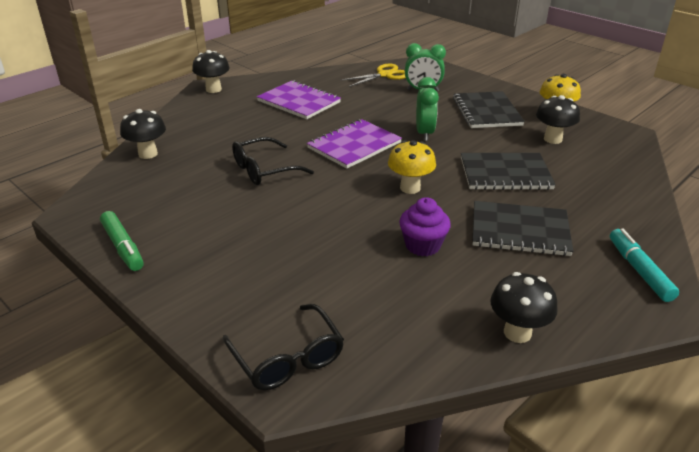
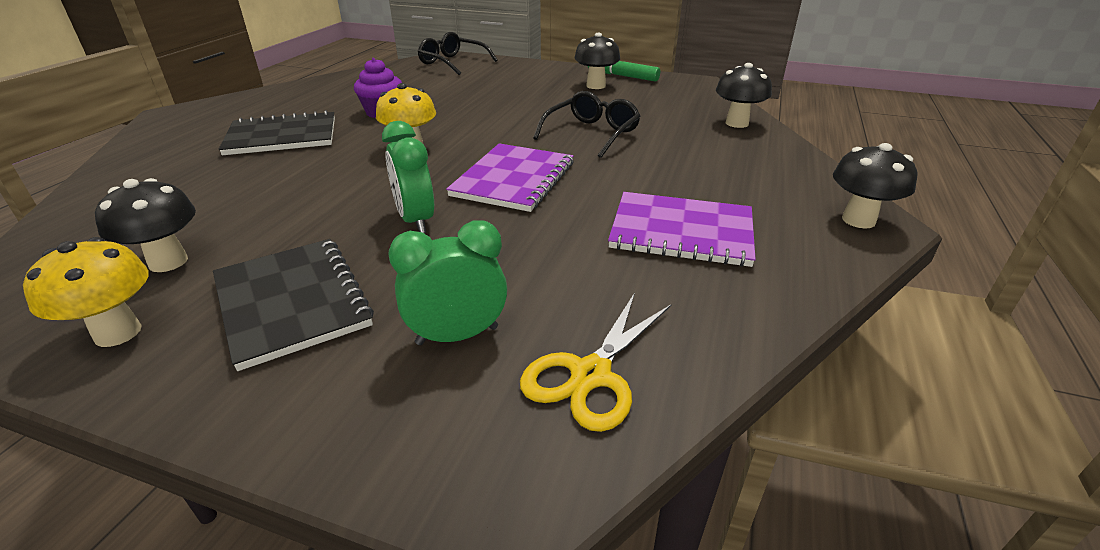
camera: 155 degrees right, 0 degrees up
black notebook [461,153,556,190] -> none
black mushroom [490,272,558,343] -> black mushroom moved to [575,33,620,89]
turquoise marker [610,228,679,302] -> none

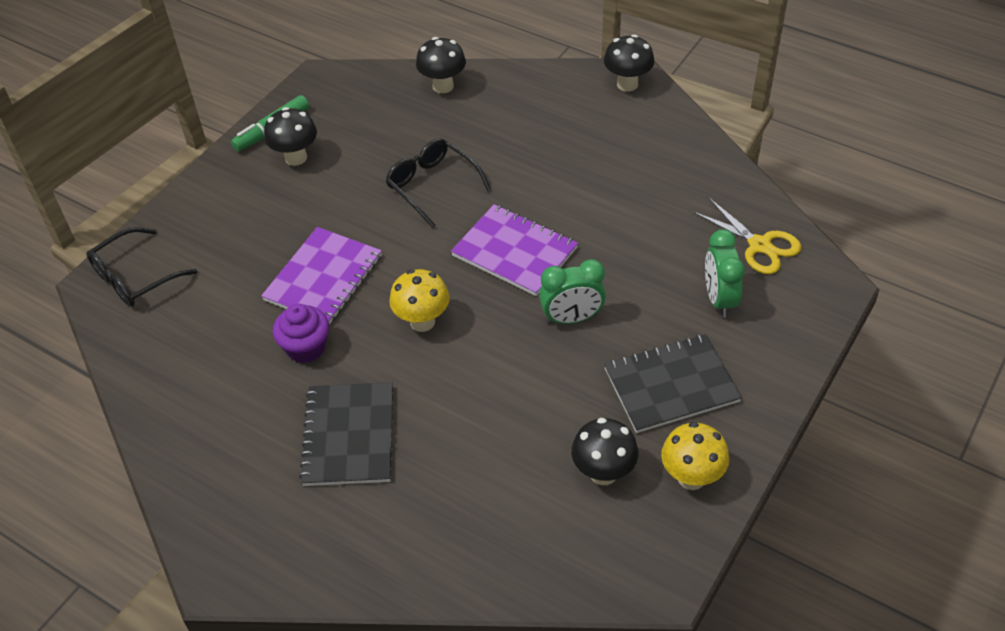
camera: 75 degrees left, 15 degrees up
purple notebook [608,192,756,267] -> purple notebook moved to [261,227,382,325]

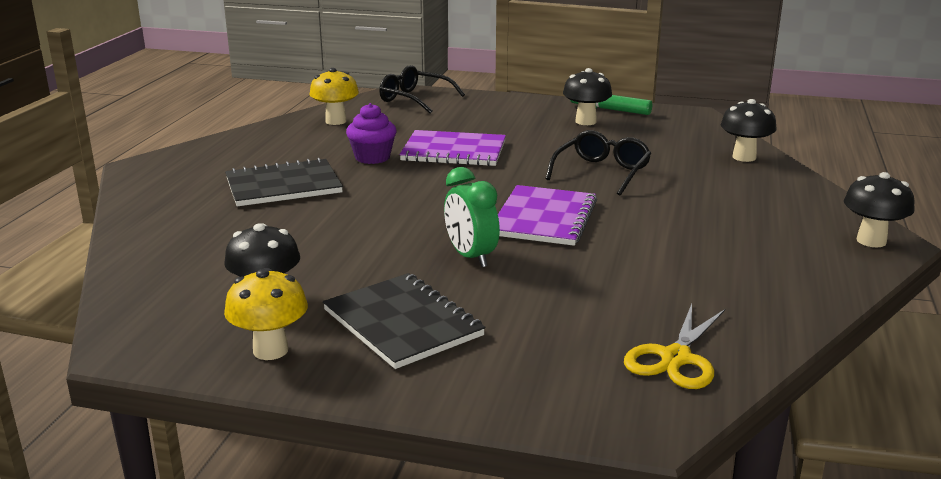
camera: 70 degrees right, 25 degrees down
yellow mushroom [389,269,450,332] -> yellow mushroom moved to [309,68,359,125]
green clock [705,229,745,318] -> none

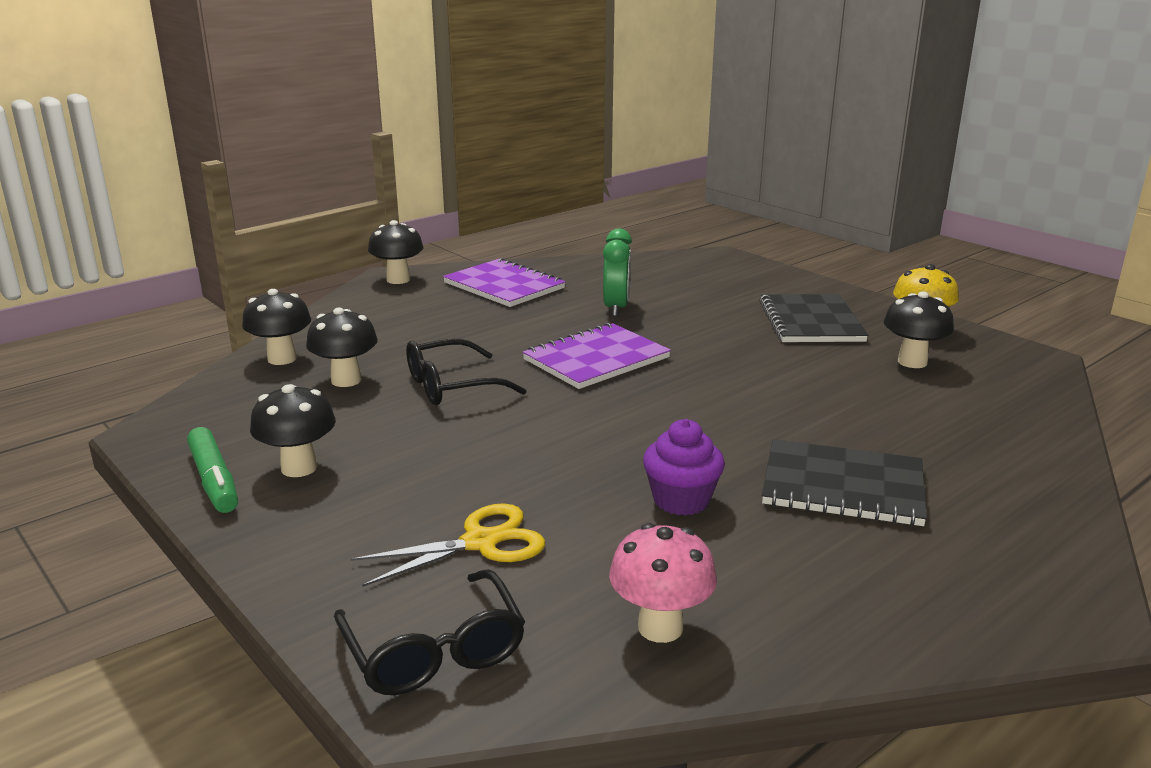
camera: 145 degrees left, 0 degrees up
yellow mushroom [309,68,359,125] -> pink mushroom [609,523,717,643]
purple notebook [399,130,506,166] -> purple notebook moved to [443,258,566,307]
green clock [444,167,500,267] -> green clock moved to [603,228,632,317]
yellow scissors [624,304,725,389] -> yellow scissors moved to [351,503,545,587]
none -> black mushroom [306,307,378,387]

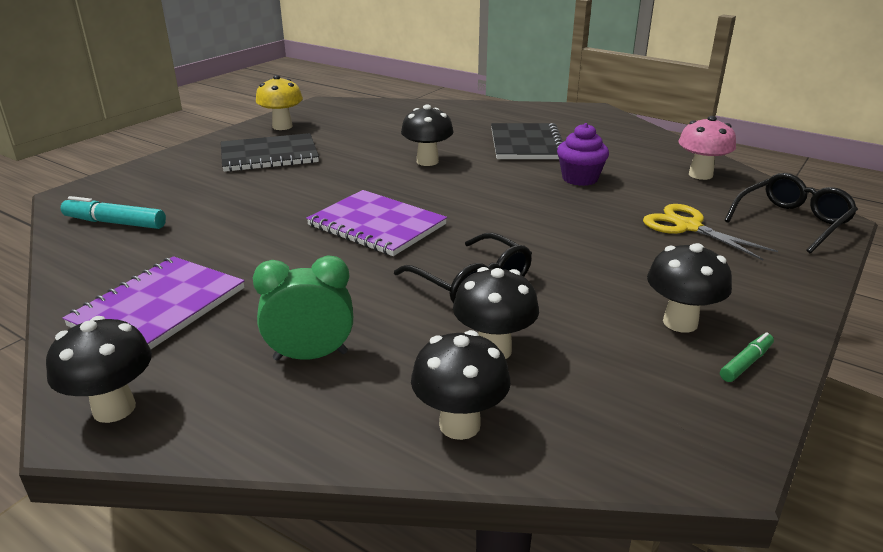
camera: 105 degrees left, 5 degrees up
green marker [187,427,238,513] -> green marker [720,332,774,382], size x0.58
green clock [603,228,632,317] -> green clock moved to [253,255,353,361]
black mushroom [884,291,954,368] -> black mushroom moved to [401,104,454,166]
none -> turquoise marker [60,196,166,229]

